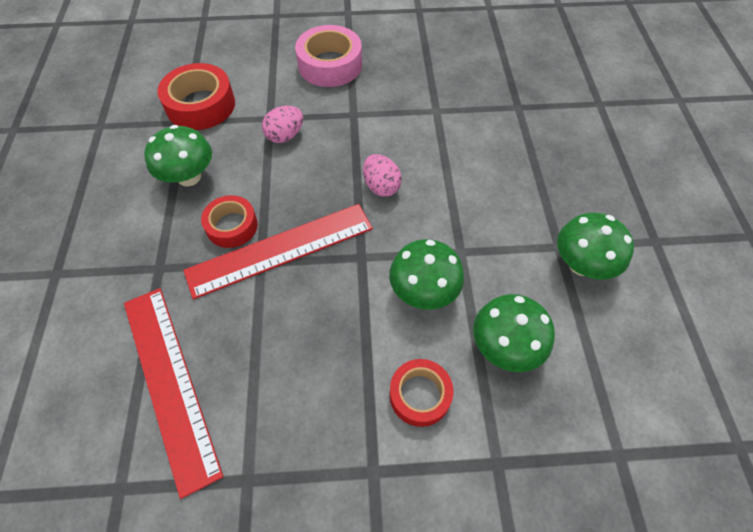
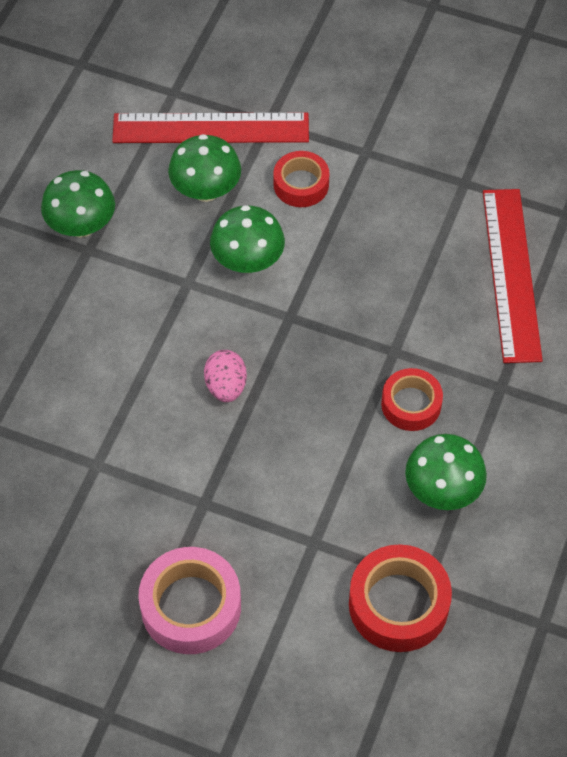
camera: 155 degrees left, 0 degrees up
red ruler [183,204,373,299] -> red ruler moved to [112,113,309,143]
pink egg [262,106,303,143] -> none

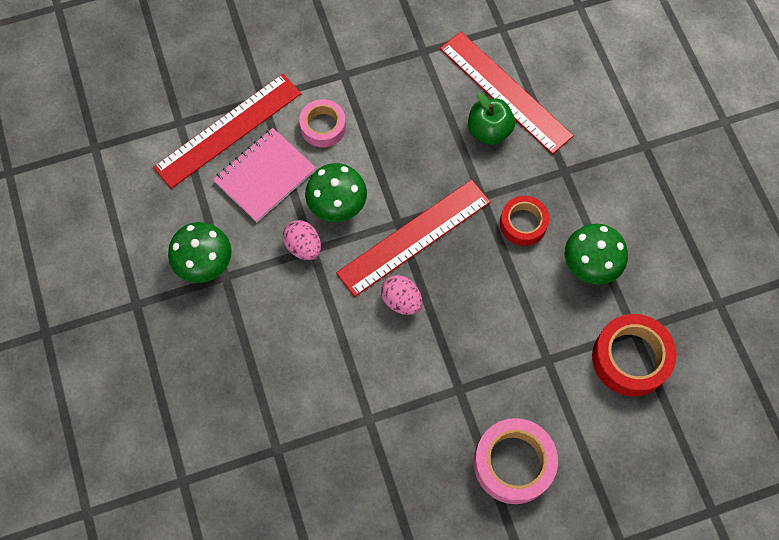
camera: 40 degrees left, 10 degrees up
green mushroom [168,134,241,202] -> pink notebook [213,128,316,222]
red tape [273,151,329,207] -> pink tape [299,99,346,147]
none -> pink egg [283,220,321,260]
none -> red ruler [336,179,490,297]
none -> green apple [468,93,515,145]

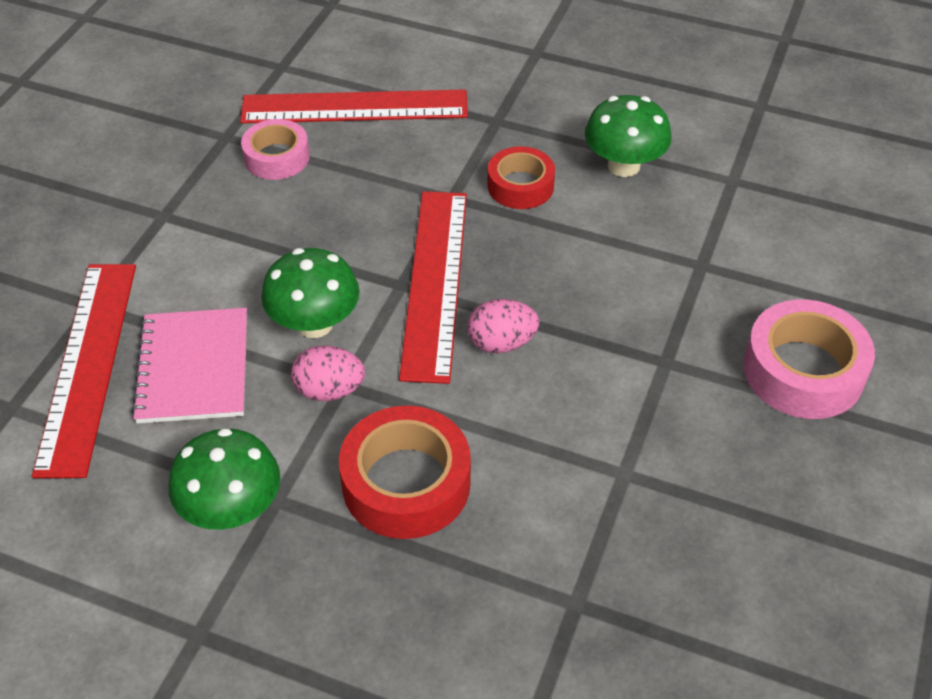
camera: 50 degrees left, 20 degrees down
pink tape [299,99,346,147] -> pink tape moved to [241,119,310,180]
green apple [468,93,515,145] -> none
red tape [592,314,677,396] -> red tape moved to [339,405,471,539]

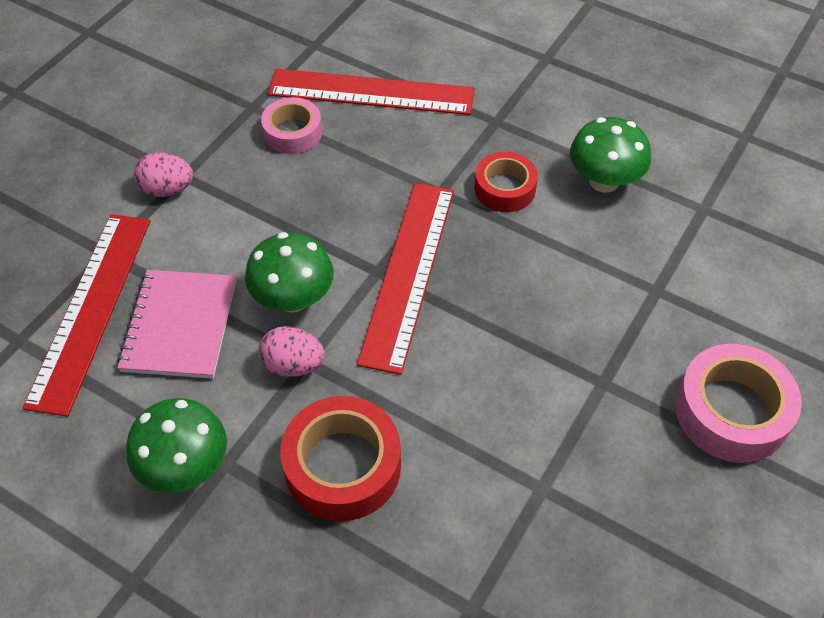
camera: 10 degrees right, 5 degrees up
pink egg [468,299,539,353] -> pink egg moved to [134,152,193,197]

